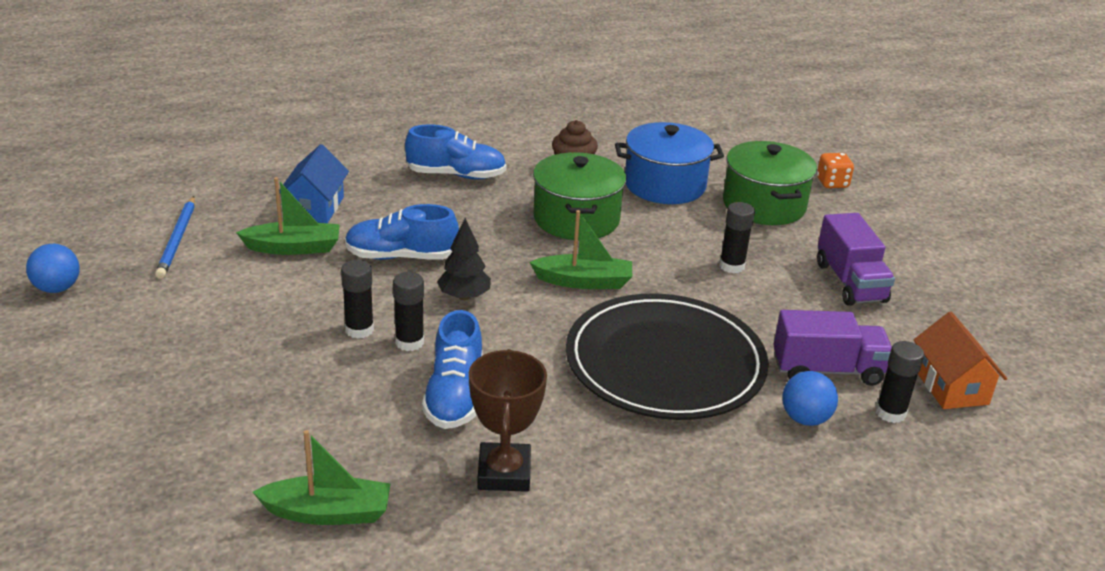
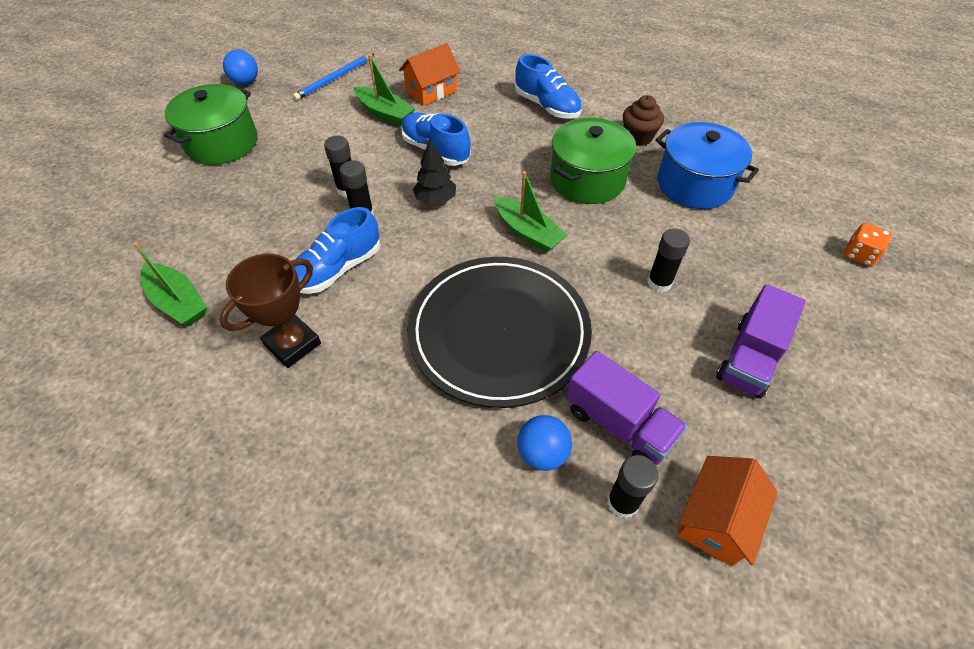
camera: 45 degrees right, 20 degrees up
blue house [279,144,349,223] -> orange house [399,43,460,106]
green pot [723,141,817,225] -> green pot moved to [164,84,257,165]

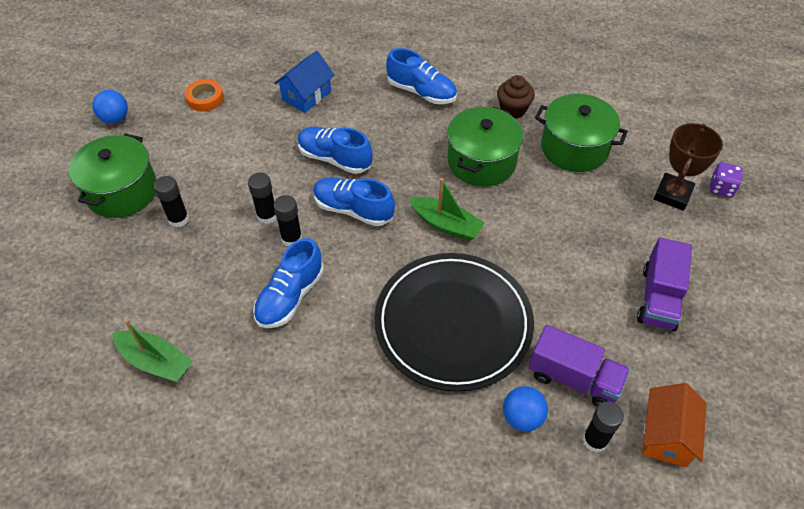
camera: 15 degrees left, 0 degrees up
brown trophy [219,253,321,368] -> brown trophy moved to [654,123,723,211]
blue pencil [293,54,374,100] -> orange tape [185,79,224,112]
green boat [354,54,415,126] -> none
orange house [399,43,460,106] -> blue house [274,51,334,113]
black tree [413,139,456,205] -> blue shoe [313,177,395,226]
black glue stick [647,228,690,292] -> black glue stick moved to [154,176,189,228]
blue pot [656,122,759,209] -> green pot [535,94,628,172]
orange dice [844,223,892,267] -> purple dice [710,162,743,197]

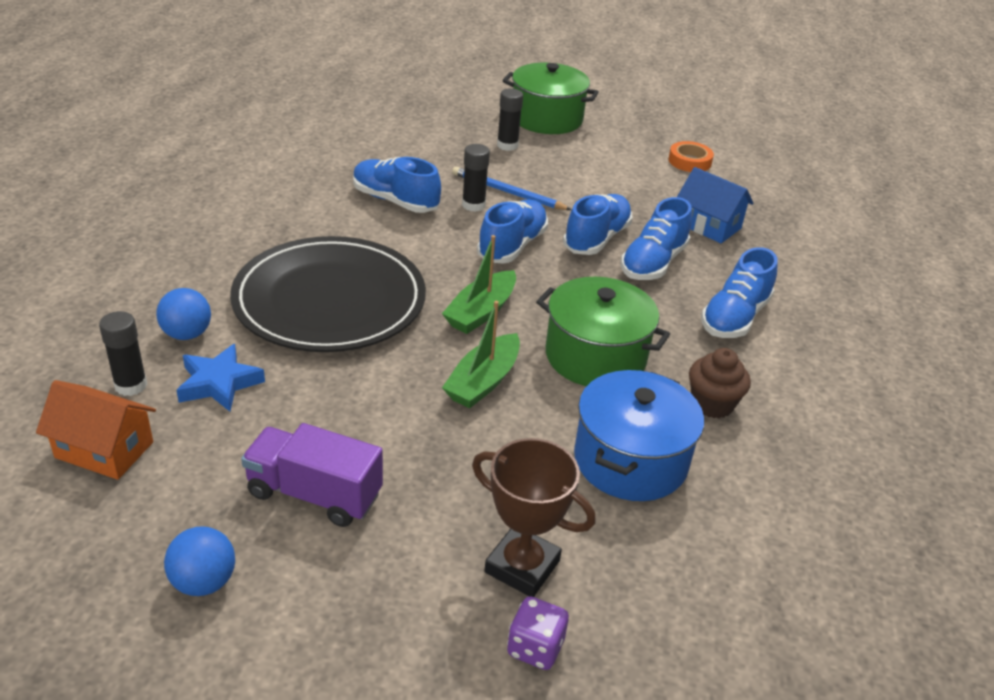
camera: 90 degrees right, 15 degrees down
blue ball [92,90,128,123] -> blue ball moved to [164,526,235,596]
green boat [112,319,193,382] -> green boat moved to [442,301,520,408]
black glue stick [248,172,277,224] -> blue pencil [452,166,572,210]
purple truck [529,325,630,407] -> blue star [176,344,265,411]
green pot [535,94,628,172] -> blue pot [574,370,704,501]
none -> blue shoe [621,197,692,280]

